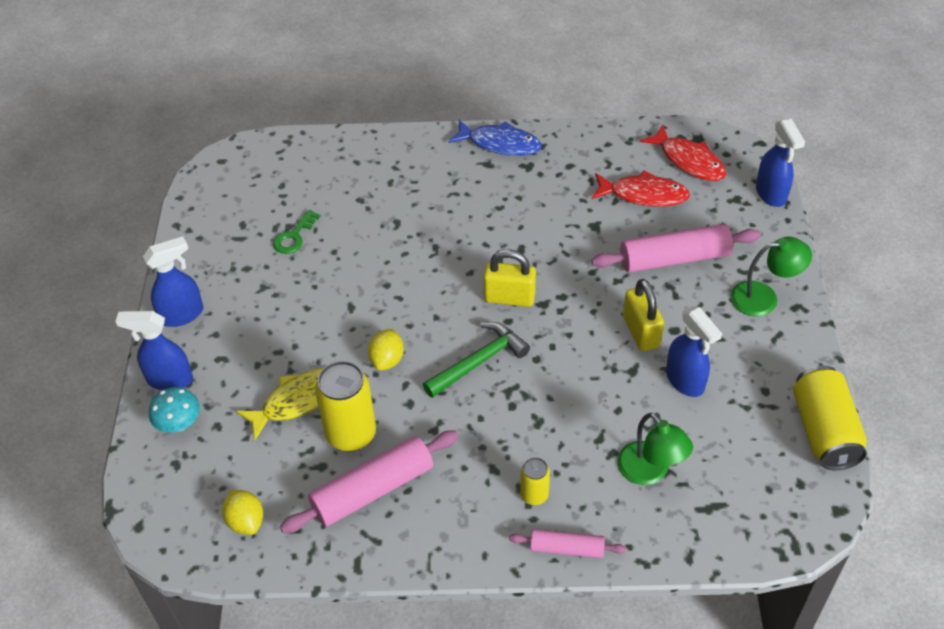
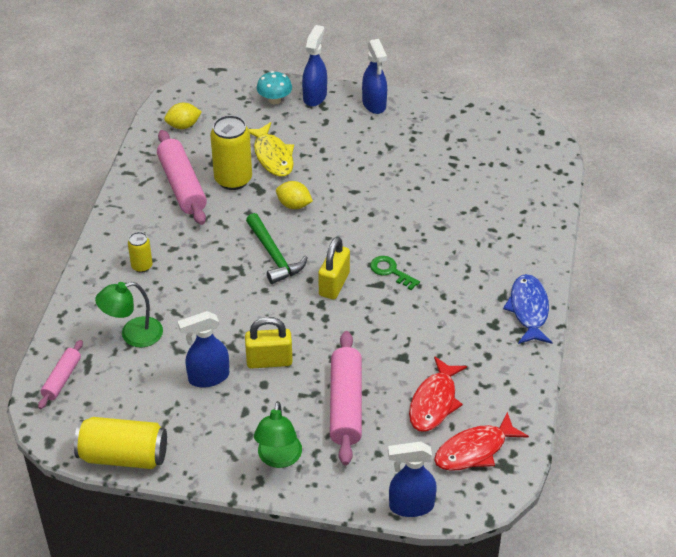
camera: 100 degrees right, 5 degrees down
green key [273,210,320,254] -> green key moved to [370,256,420,290]
blue fish [448,120,542,156] -> blue fish turned 150 degrees clockwise [503,274,553,344]
pink rolling pin [509,529,626,558] -> pink rolling pin moved to [38,340,83,409]

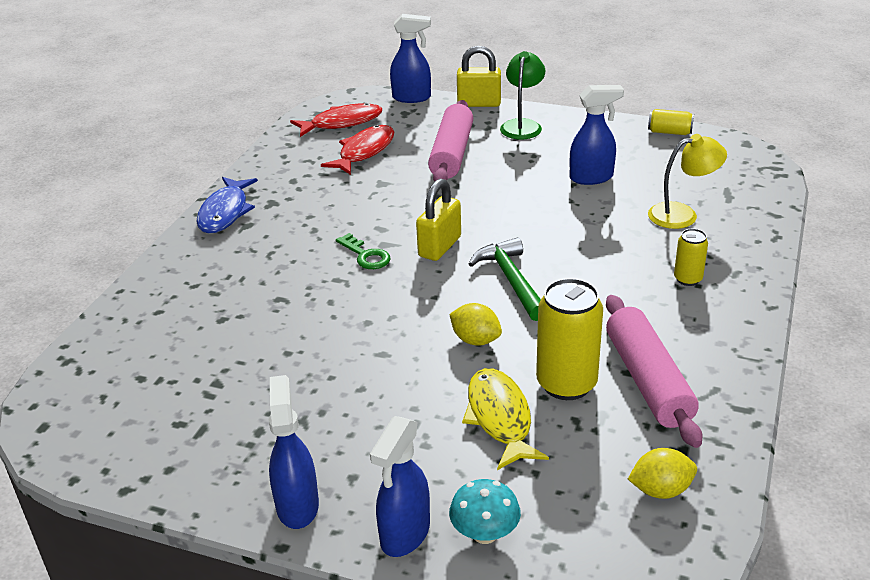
camera: 170 degrees left, 10 degrees down
pink rolling pin [38,340,83,409] -> none
yellow can [74,417,167,469] -> yellow can [648,109,694,135], size x0.53
green lamp [95,282,163,347] -> yellow lamp [648,134,727,229]
yellow padlock [245,317,293,369] -> yellow padlock moved to [457,46,501,107]

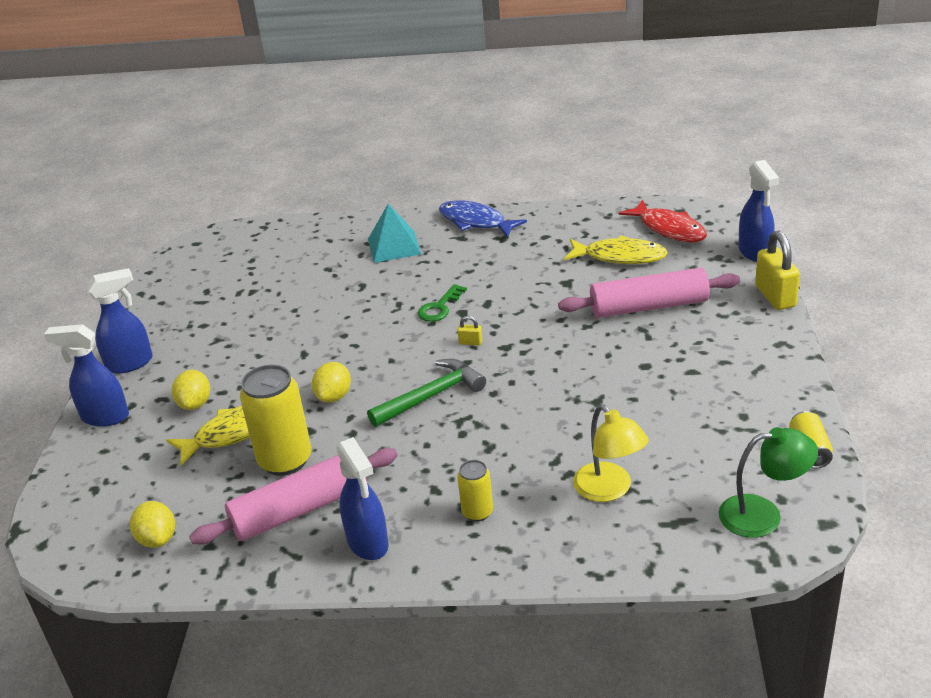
camera: 75 degrees right, 0 degrees up
blue fish [196,177,258,234] -> blue fish turned 45 degrees clockwise [439,200,527,238]
red fish [321,125,394,175] -> yellow fish [564,235,668,264]
yellow padlock [416,178,461,261] -> yellow padlock [457,316,482,346], size x0.44
turquoise mushroom [449,479,521,544] -> none
green lamp [500,51,545,140] -> green lamp moved to [718,427,818,538]
blue spray bottle [570,85,624,185] -> blue spray bottle moved to [336,437,389,560]
none -> yellow lemon [172,370,210,410]
none -> turquoise pyramid [368,204,421,263]

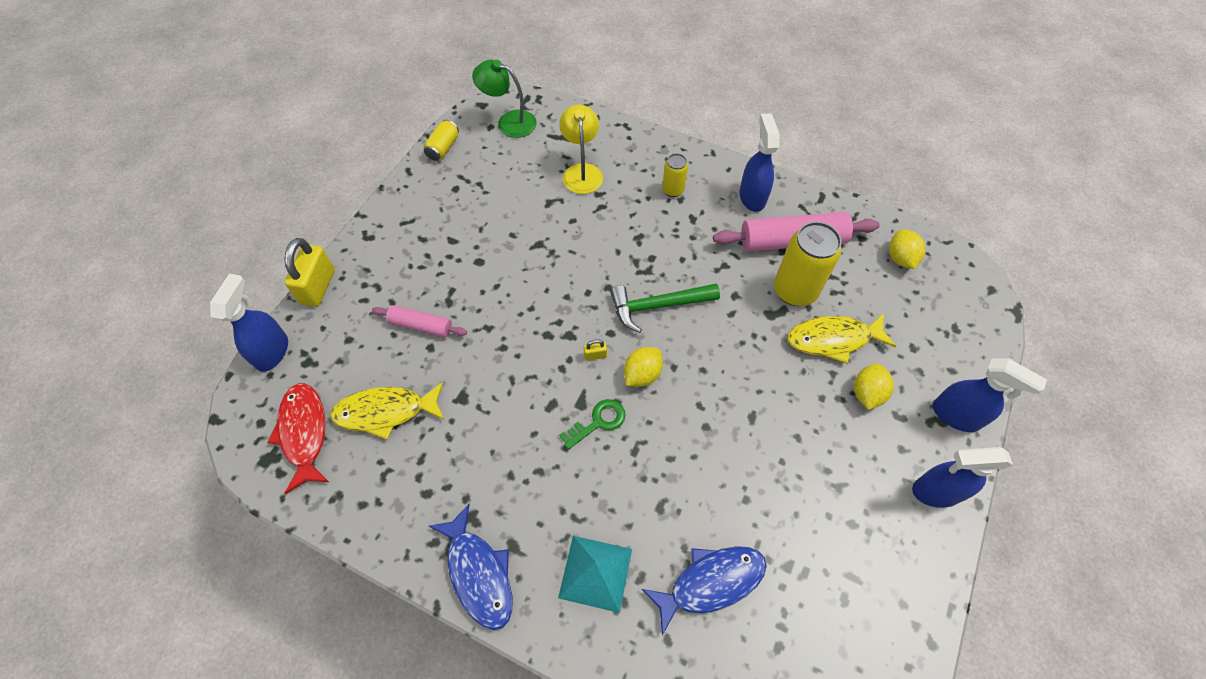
camera: 160 degrees left, 25 degrees up
yellow lemon [312,362,351,402] -> yellow lemon moved to [624,347,663,387]
yellow padlock [457,316,482,346] -> yellow padlock turned 45 degrees counterclockwise [584,339,607,361]
pink rolling pin [558,268,740,318] -> pink rolling pin [372,305,467,337], size x0.56
yellow fish [564,235,668,264] -> yellow fish turned 45 degrees counterclockwise [330,382,444,440]
none -> blue fish [642,546,767,636]

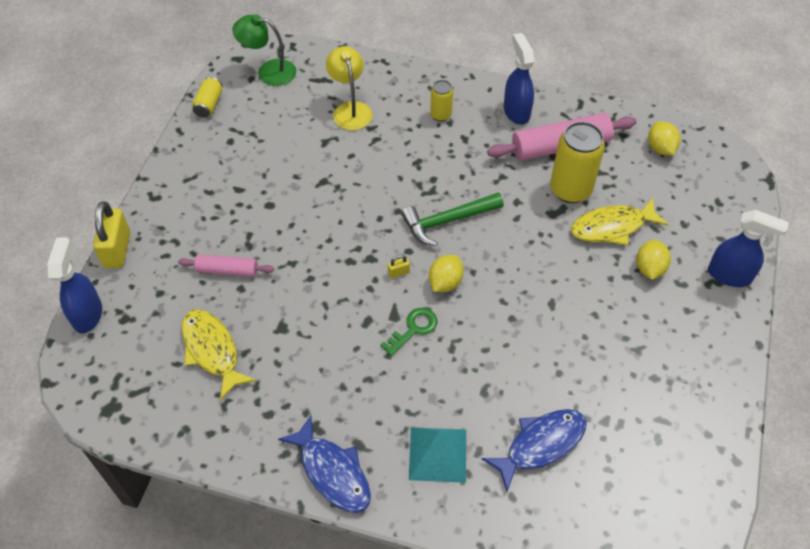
camera: 10 degrees left, 5 degrees down
red fish [267,383,329,494] -> none
yellow fish [330,382,444,440] -> yellow fish turned 75 degrees clockwise [182,309,256,401]
blue spray bottle [912,447,1013,508] -> none

